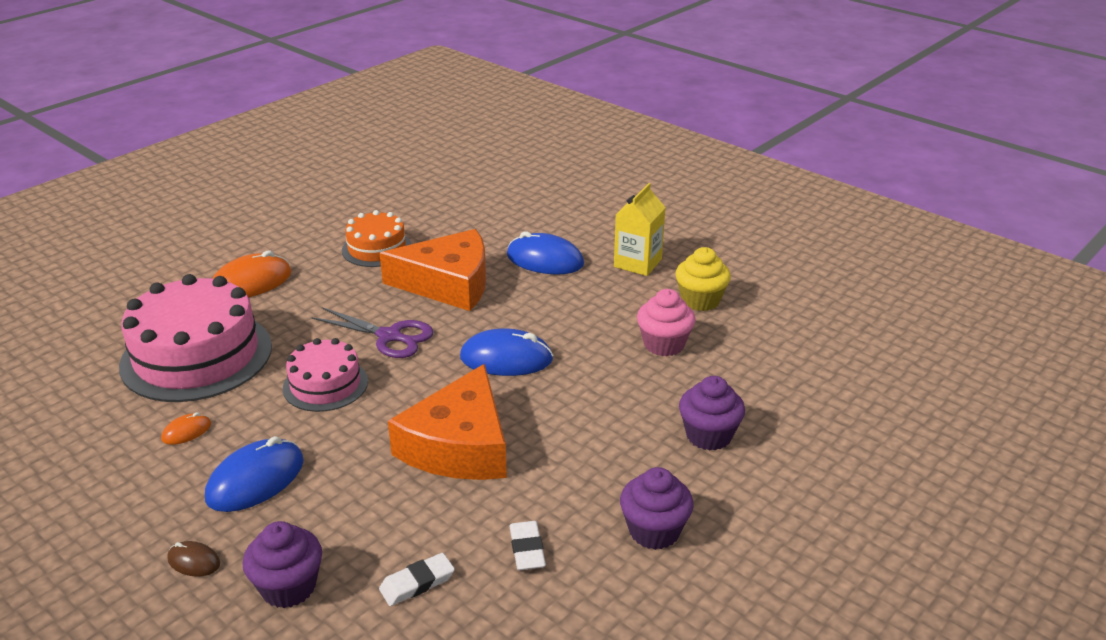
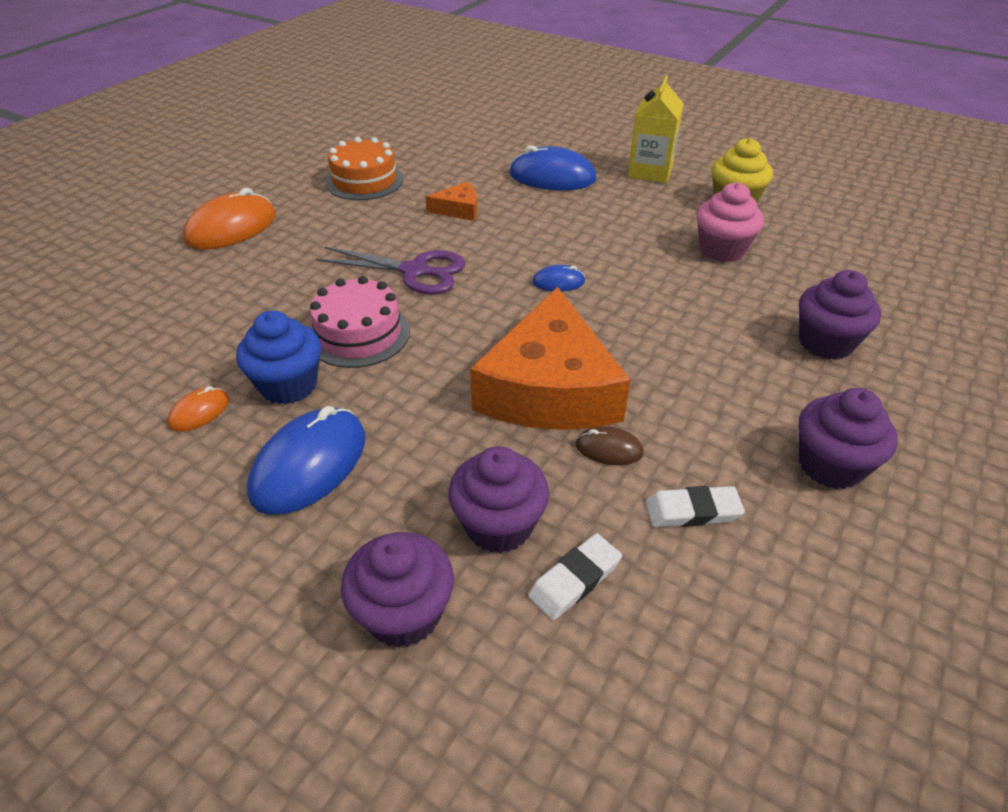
camera: 10 degrees left, 10 degrees up
pink cake [119,274,272,402] -> none
brown mouse [167,541,220,577] -> brown mouse moved to [575,426,644,465]
orange cheese [380,229,486,311] -> orange cheese [425,182,477,221], size x0.44
blue mouse [460,328,553,376] -> blue mouse [532,265,585,292], size x0.49
white eraser [509,521,546,570] -> white eraser turned 75 degrees counterclockwise [646,486,745,527]
none -> blue cupcake [236,310,321,405]
none -> purple cupcake [448,446,549,553]

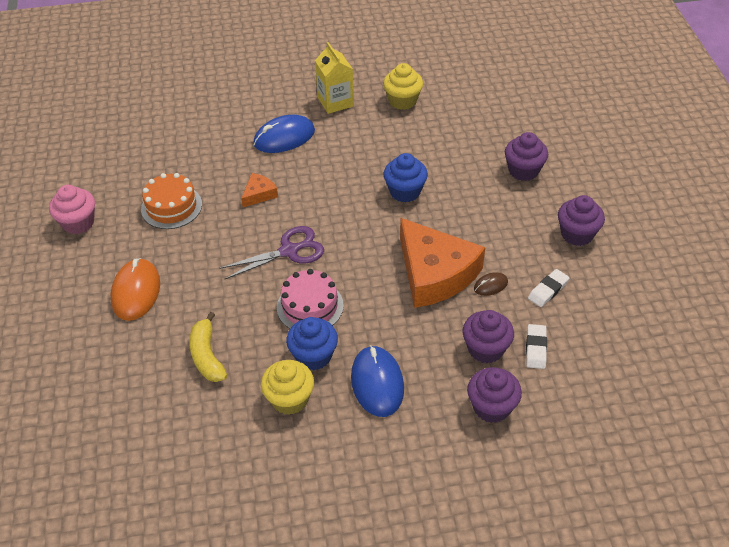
camera: 40 degrees left, 5 degrees up
orange mouse [167,386,229,432] -> yellow cupcake [261,360,314,415]
blue mouse [532,265,585,292] -> none
pink cupcake [696,182,764,262] -> pink cupcake moved to [49,185,95,234]
none -> yellow banana [189,312,227,382]
none -> blue cupcake [383,153,428,203]

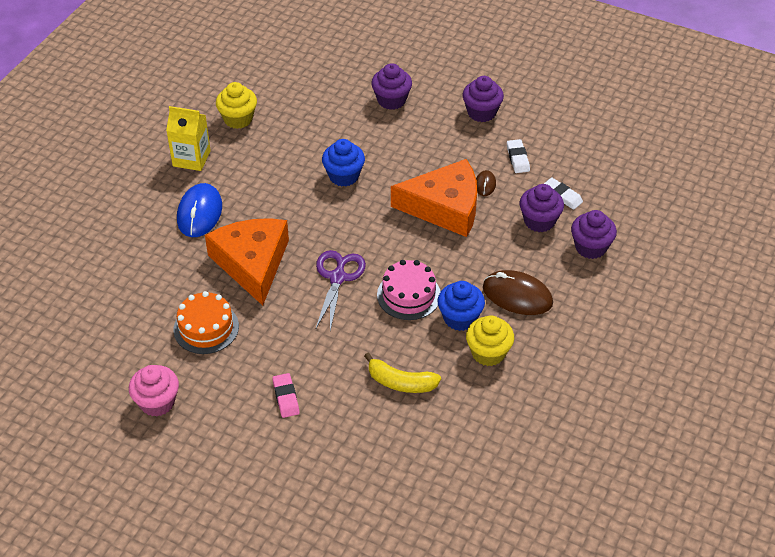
camera: 55 degrees left, 0 degrees up
orange mouse [111,258,160,321] -> pink eraser [272,373,300,418]
orange cheese [241,173,278,207] -> orange cheese [205,218,289,306], size x2.29
blue mouse [351,345,404,417] -> brown mouse [483,270,553,315]

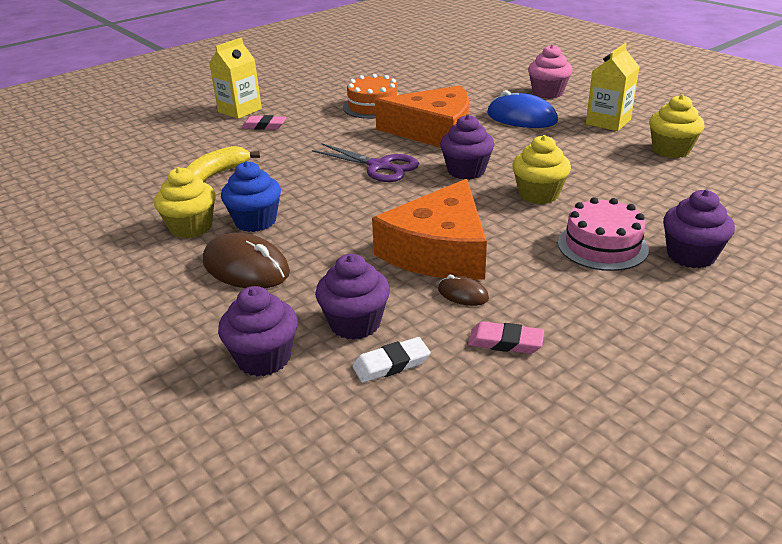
camera: 115 degrees right, 15 degrees down
pink cupcake [129,365,179,417] -> pink cupcake moved to [528,44,572,99]
blue cupcake [322,139,365,186] -> yellow cupcake [512,135,571,204]
pink cake [377,260,440,320] -> pink cake moved to [558,197,649,271]
purple cupcake [463,76,504,122] -> purple cupcake moved to [440,114,494,180]
brown mouse [483,270,553,315] -> brown mouse turned 75 degrees clockwise [203,233,290,288]
white eraser [507,139,530,173] -> pink eraser [468,321,544,354]
none -> yellow carton [209,38,262,119]

